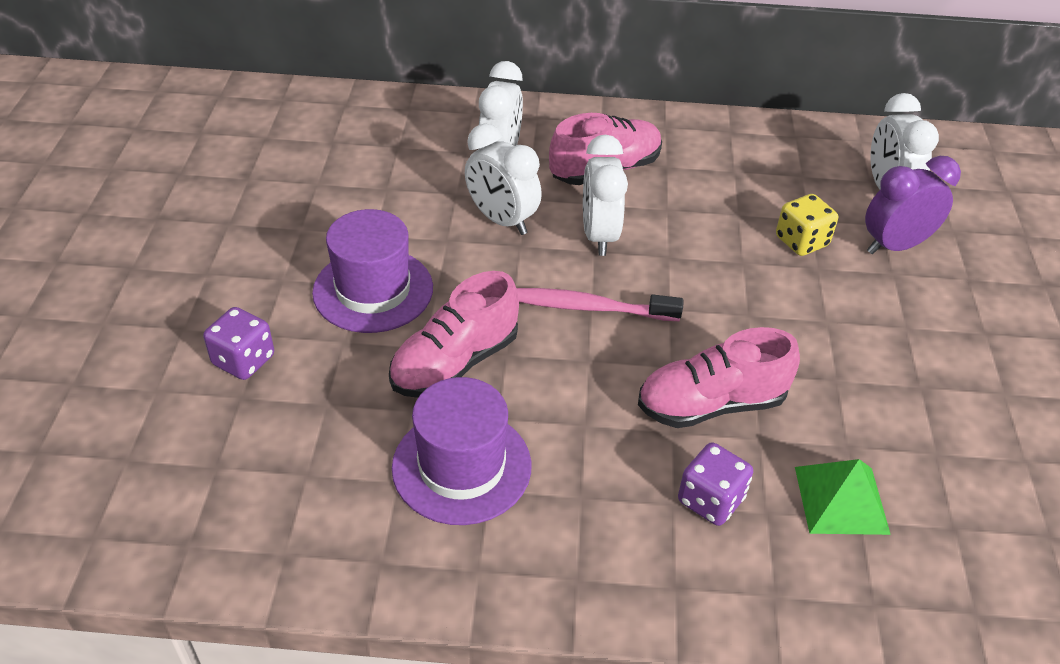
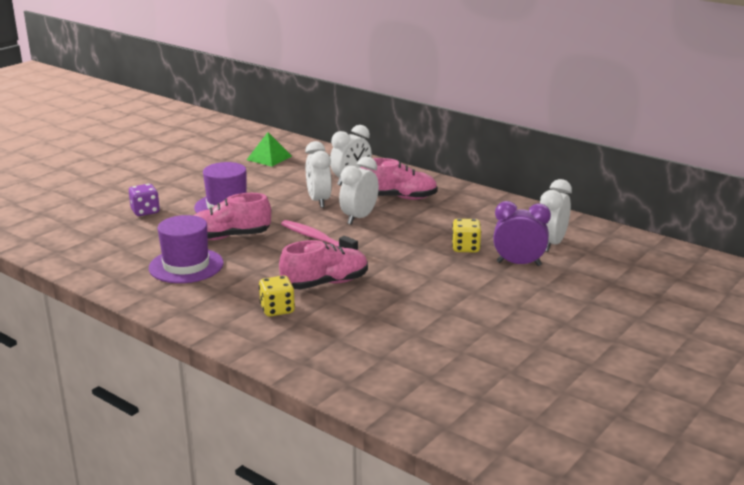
camera: 35 degrees right, 20 degrees down
pink shoe [638,327,800,428] -> pink shoe turned 135 degrees clockwise [279,240,368,289]
purple dice [678,443,753,526] -> yellow dice [259,276,295,316]
green pyramid [795,459,891,535] -> green pyramid moved to [247,132,292,167]

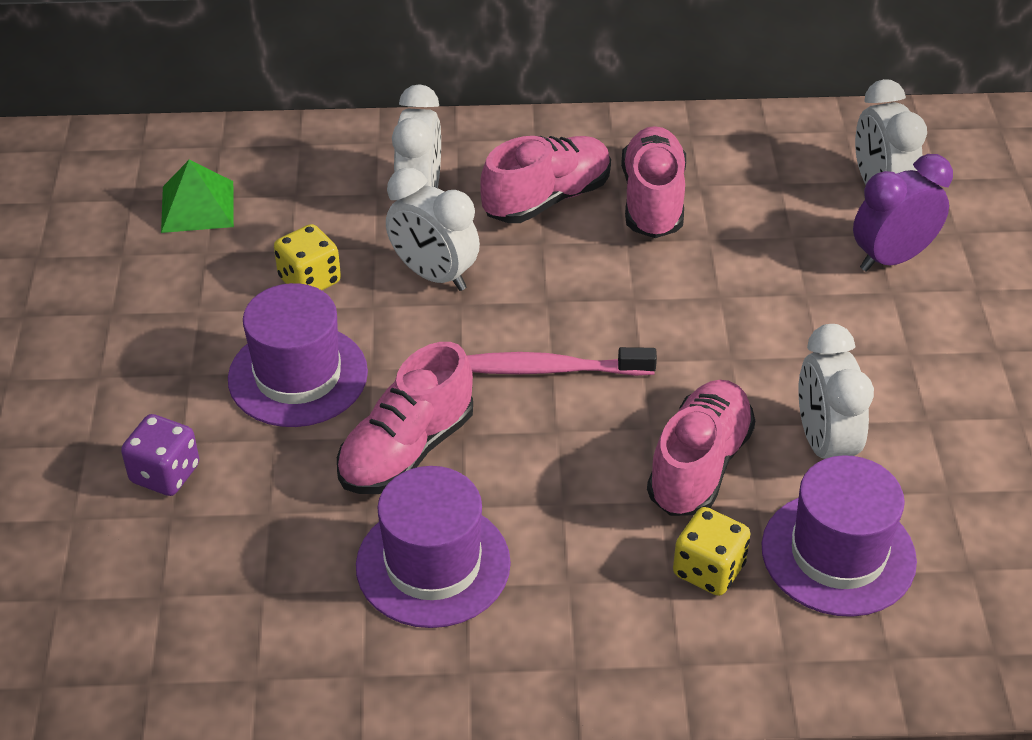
camera: 40 degrees left, 20 degrees up
white clock [339,157,379,225] -> white clock moved to [798,324,874,459]
yellow dice [452,219,481,252] -> yellow dice moved to [274,224,341,290]
none -> pink shoe [621,126,686,238]
none -> purple hat [761,455,917,617]

